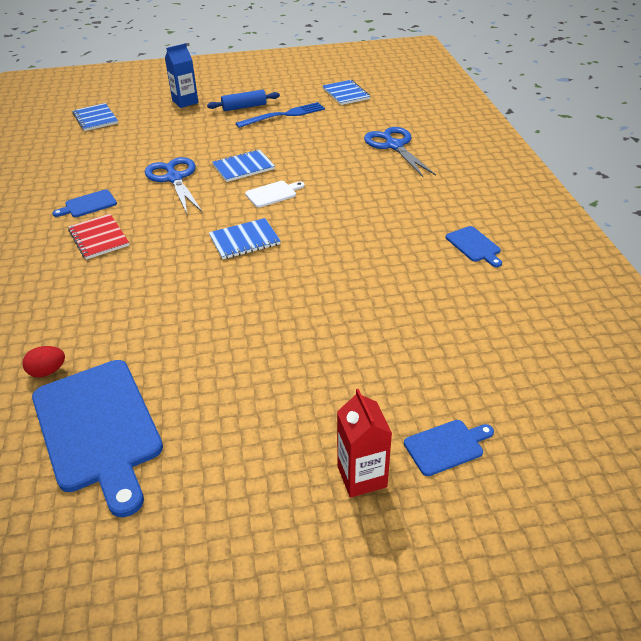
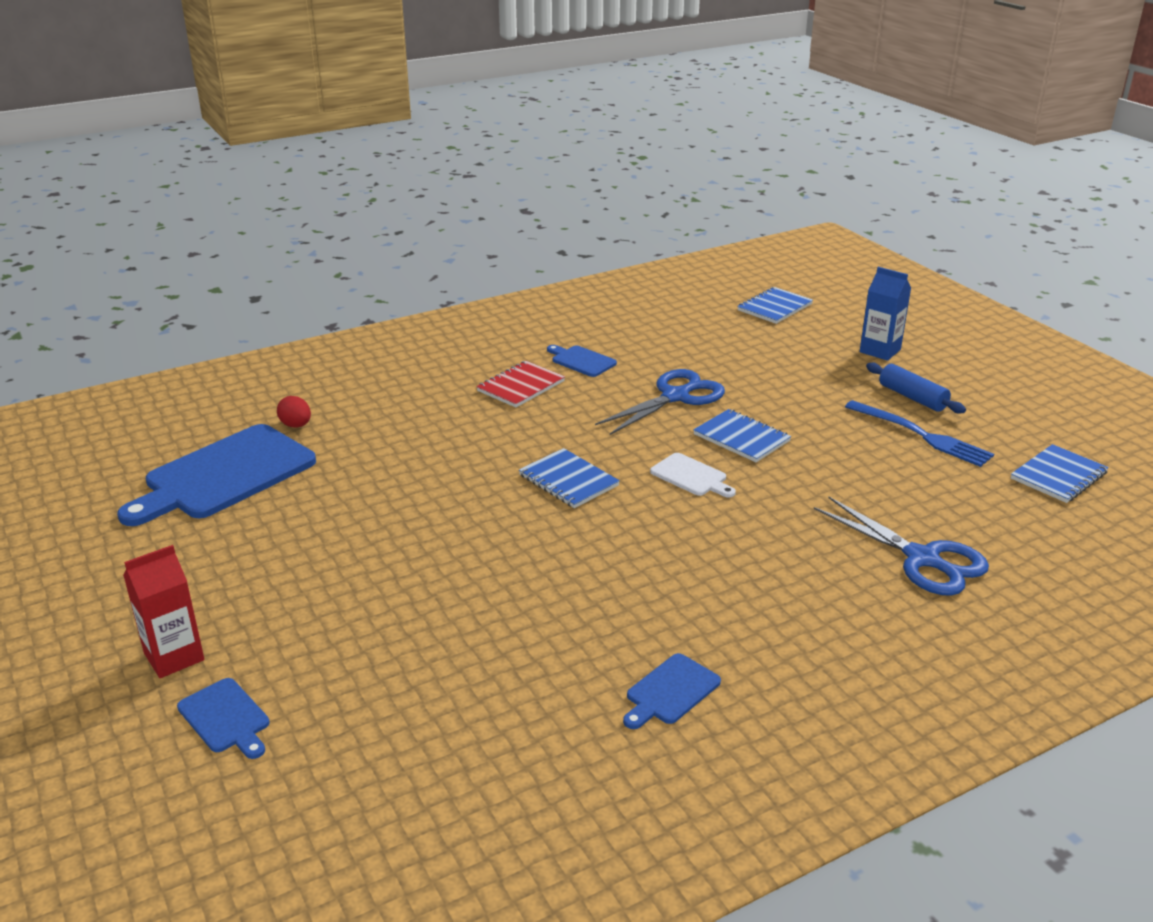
camera: 70 degrees right, 10 degrees down
blue scissors [364,127,436,177] -> blue scissors turned 90 degrees clockwise [814,497,989,596]

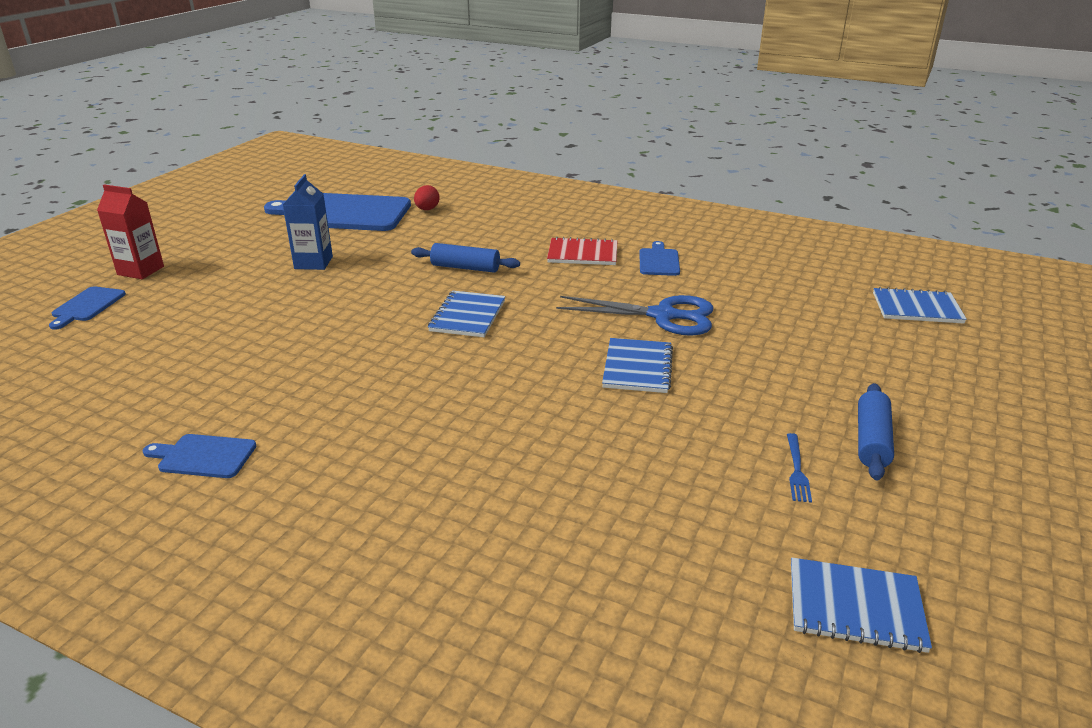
camera: 55 degrees right, 0 degrees up
white cutting board [650,453,736,498] -> none
blue scissors [814,497,989,596] -> none
blue fork [845,400,994,467] -> blue fork [787,433,812,503], size x0.51
blue carton [860,267,911,361] -> blue carton moved to [283,174,333,270]
none -> blue rolling pin [411,243,520,273]

